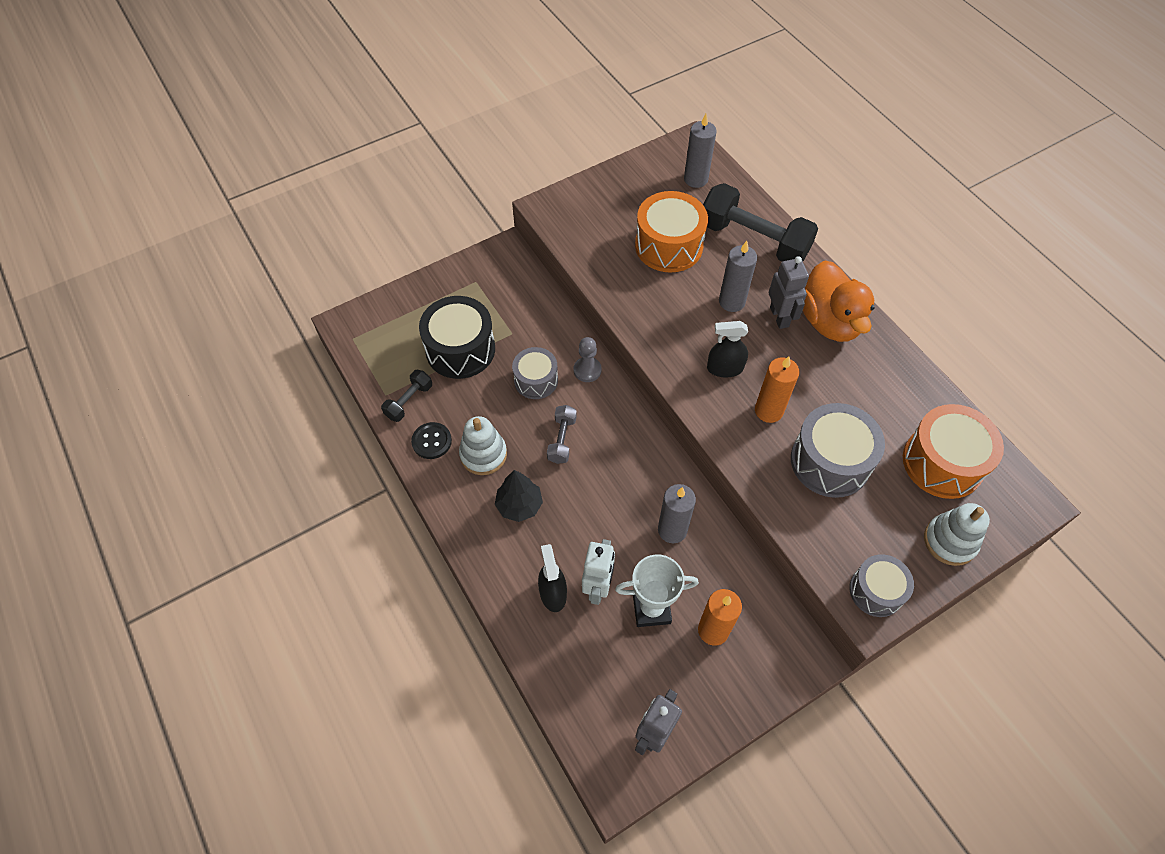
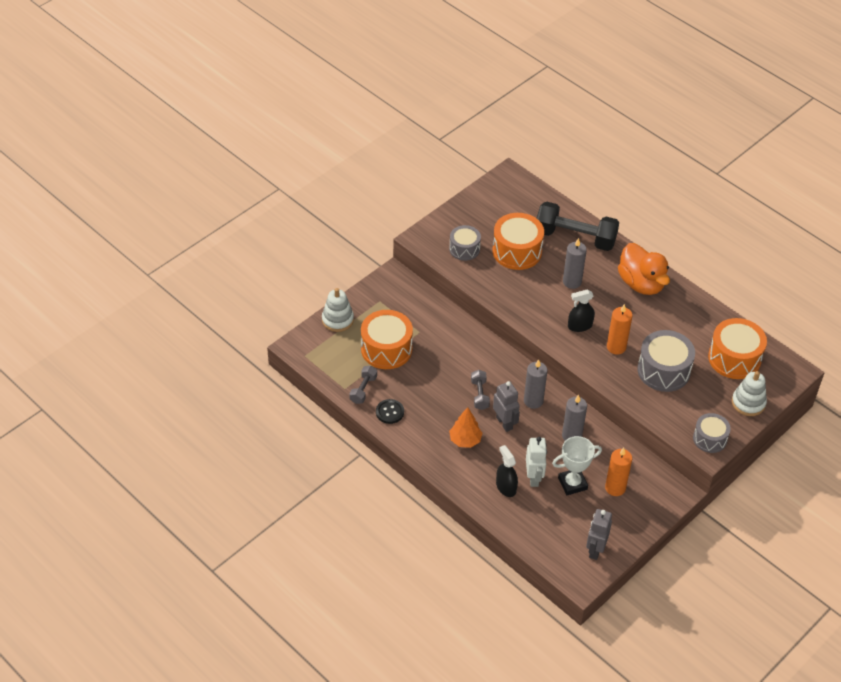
camera: 15 degrees left, 10 degrees down
black dumbbell [381,370,432,422] -> grey dumbbell [349,366,377,404]
black drum [419,296,495,379] -> orange drum [361,310,413,369]
white stacking toy [459,416,507,475] -> white stacking toy moved to [322,288,354,332]
black tree [495,470,543,522] -> orange tree [449,407,482,448]
grey drum [512,347,558,399] -> grey drum moved to [449,225,481,261]
grey pawn [574,337,602,382] -> none
grey candle [684,114,717,188] -> grey candle moved to [524,359,548,409]
grey robot [769,256,809,329] -> grey robot moved to [493,381,520,432]

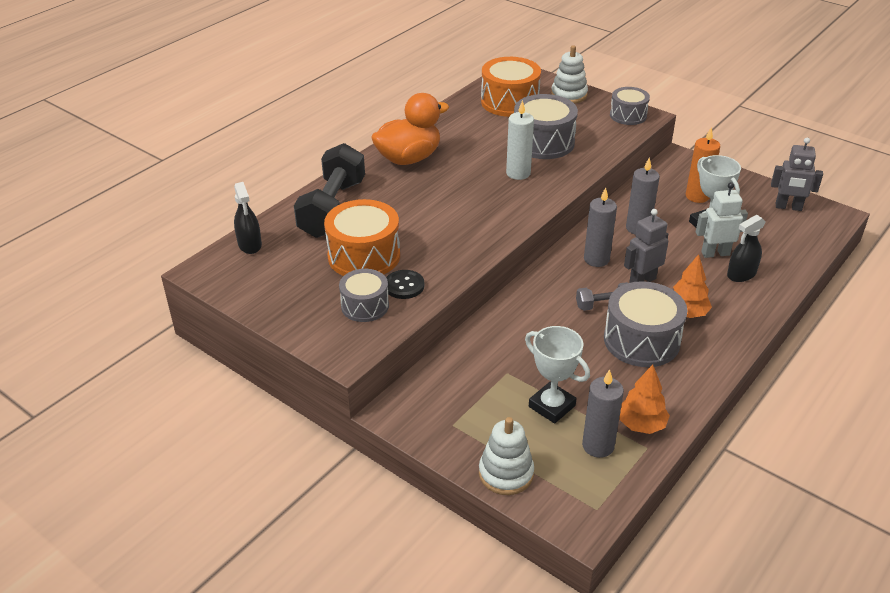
camera: 95 degrees left, 10 degrees down
grey dumbbell [349,366,377,404] -> orange tree [619,364,670,434]
orange drum [361,310,413,369] -> white trophy [525,326,590,424]
black button [376,399,404,424] -> black button moved to [386,270,424,299]
grey candle [563,238,587,289] -> grey candle moved to [582,369,624,458]
black spray bottle [568,289,595,332] -> black spray bottle moved to [234,182,262,254]
orange candle [607,304,632,355] -> white candle [506,100,534,180]
none -> grey drum [604,281,687,367]

